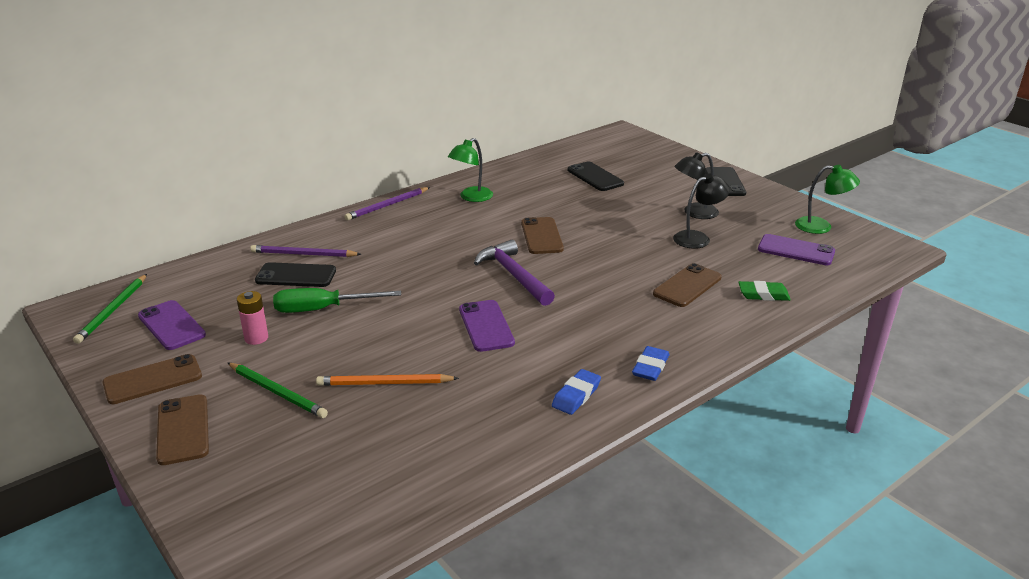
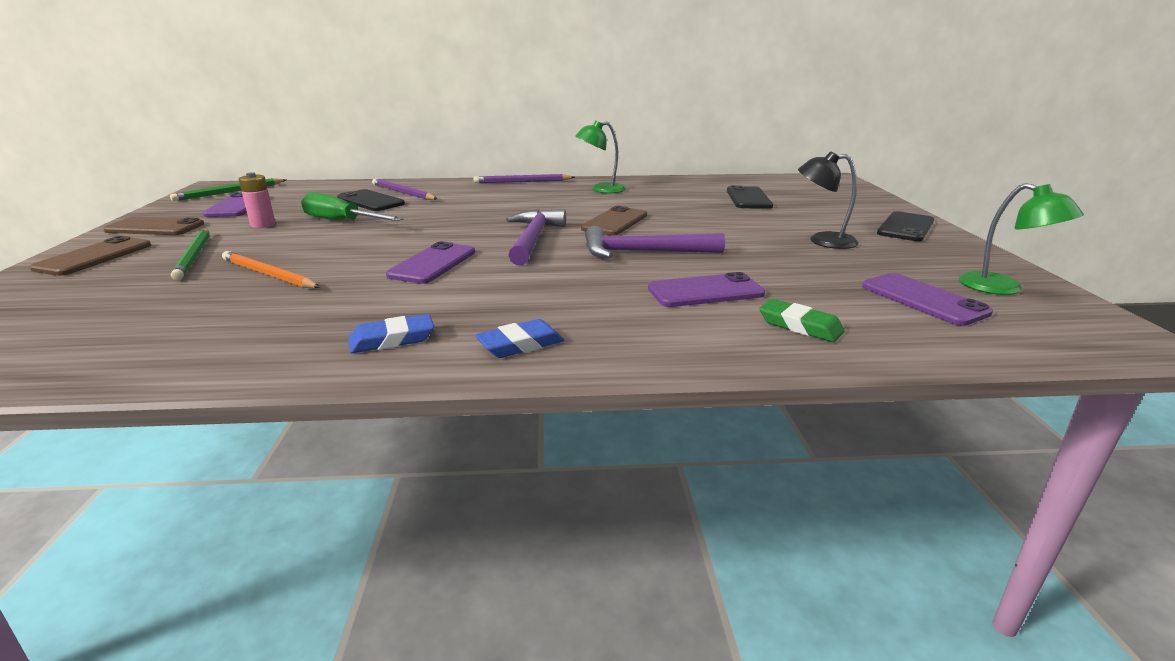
camera: 35 degrees right, 5 degrees down
brown phone [653,263,722,307] -> purple phone [648,272,765,307]
black lamp [673,173,730,249] -> none
none -> purple hammer [585,226,725,258]

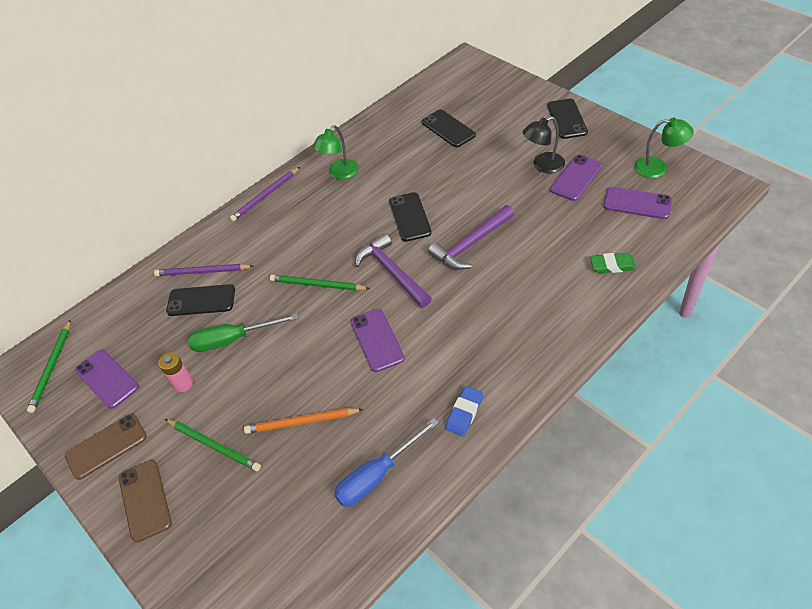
camera: 35 degrees left, 25 degrees up
blue eraser [475,319,564,358] -> none
brown phone [581,206,647,236] -> black phone [389,192,432,242]
purple phone [648,272,765,307] -> purple phone moved to [550,155,602,201]
none -> green pencil [270,275,370,291]
none -> blue screwdriver [334,418,439,507]

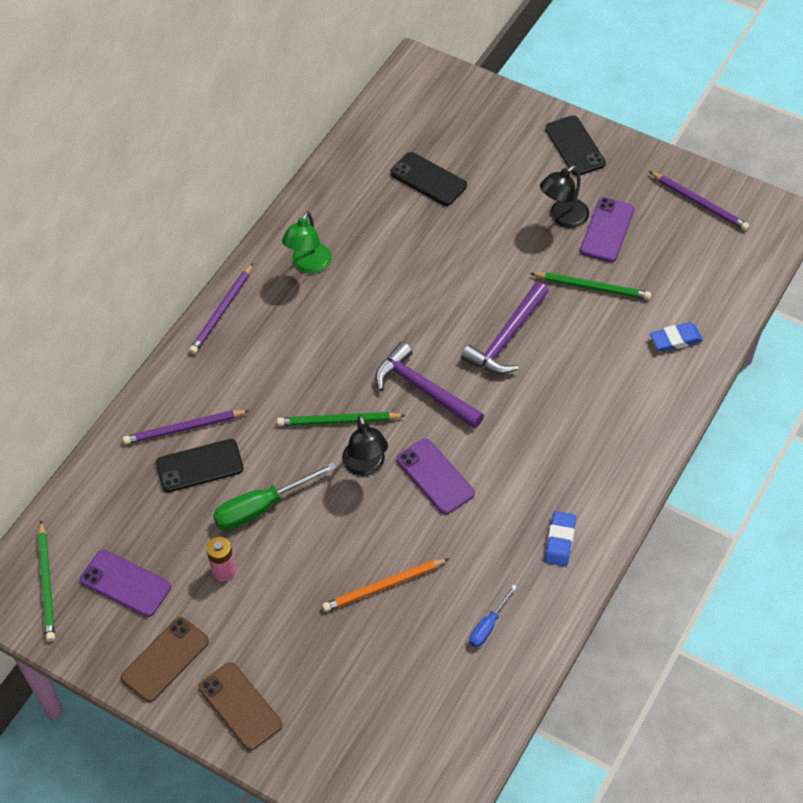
camera: 20 degrees left, 5 degrees up
green pencil [165,419,261,471] -> green pencil moved to [530,272,651,300]
blue screwdriver [334,418,439,507] -> blue screwdriver [469,584,517,647], size x0.56
black phone [389,192,432,242] -> none
green eraser [590,253,636,273] -> blue eraser [650,322,703,352]
purple phone [603,187,672,219] -> none
green lamp [634,118,694,178] -> purple pencil [649,171,749,231]
none -> black lamp [342,415,388,476]

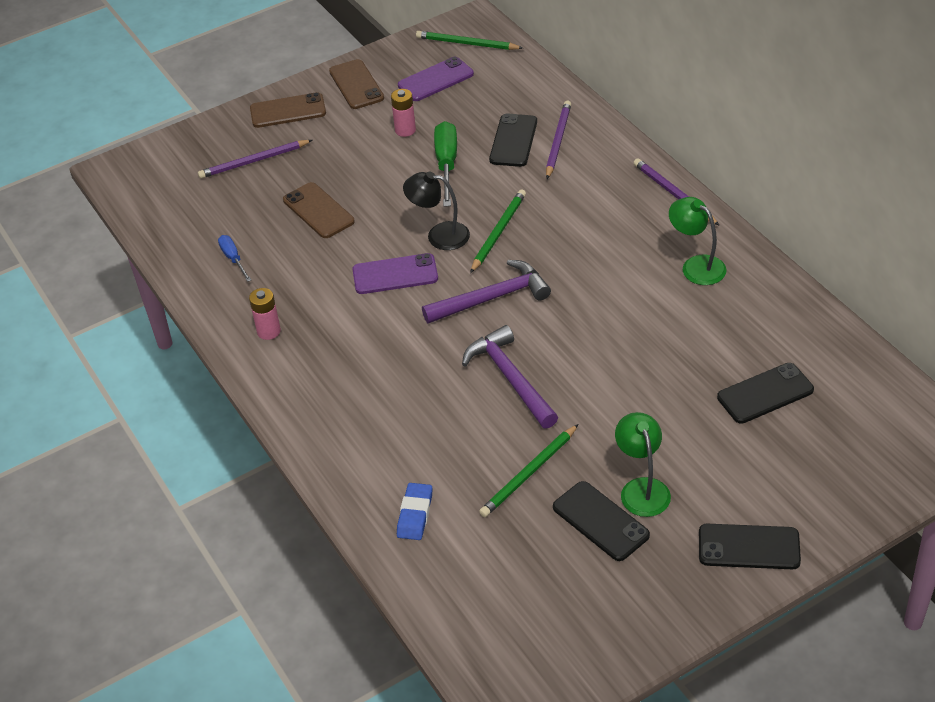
camera: 120 degrees right, 10 degrees down
orange pencil [322,559,449,612] -> brown phone [283,182,355,238]
black lamp [540,165,589,228] -> green lamp [615,412,671,517]
blue eraser [545,511,576,566] -> pink battery [249,288,281,340]
purple phone [580,197,634,262] -> black phone [553,481,650,561]
purple pencil [649,171,749,231] -> purple pencil moved to [198,140,312,178]

